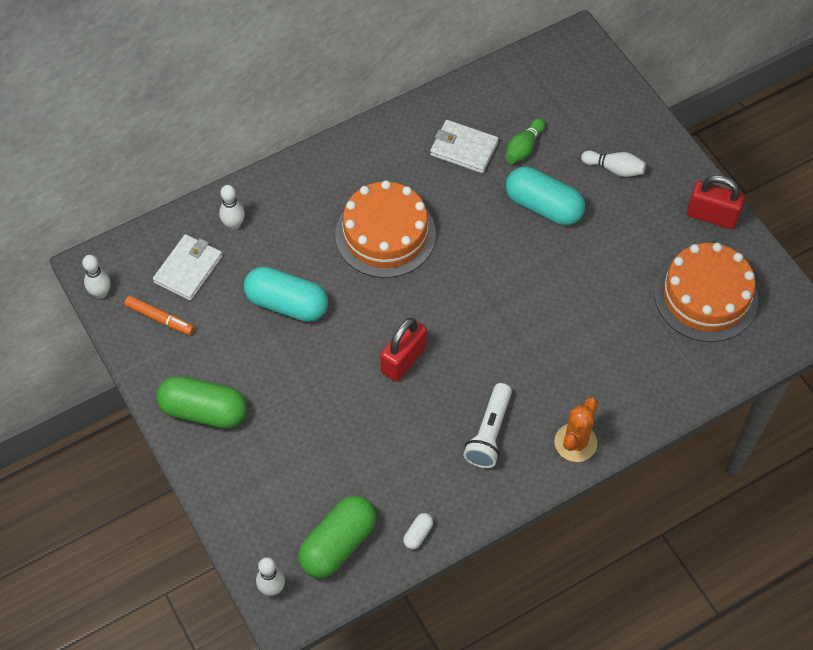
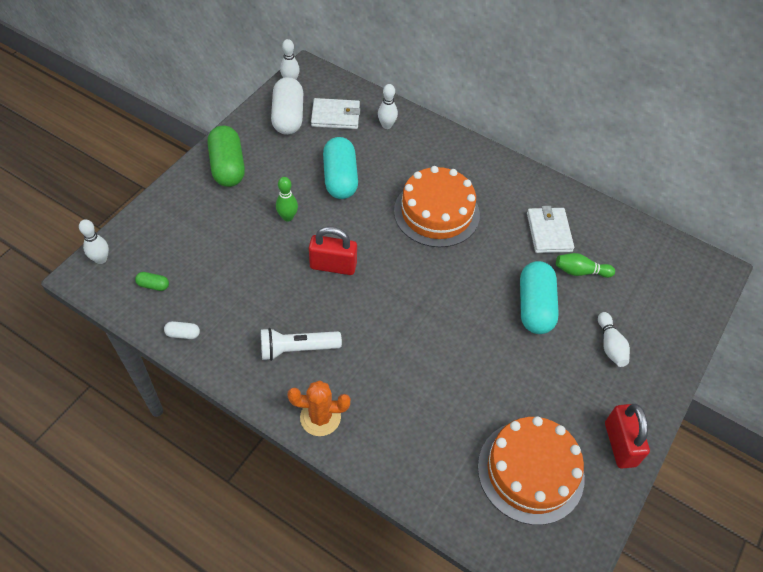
camera: 60 degrees right, 5 degrees down
orange marker [124,296,195,335] -> white capsule [271,77,303,135]
green capsule [298,496,377,578] -> green capsule [135,272,169,291], size x0.43
none -> green bowling pin [276,177,298,222]

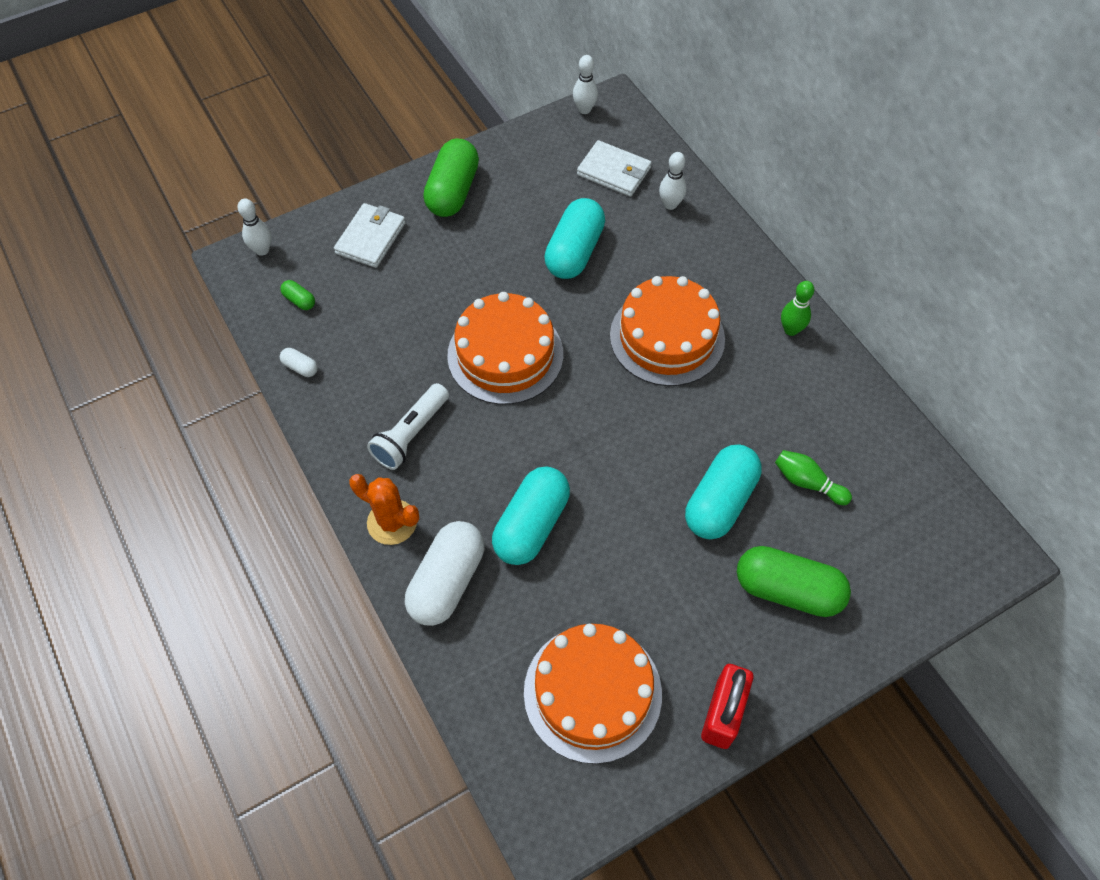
camera: 30 degrees right, 5 degrees up
white flashlight [261,328,342,361] -> white flashlight turned 75 degrees counterclockwise [367,383,449,470]
white capsule [271,77,303,135] -> white capsule moved to [405,521,485,626]
green bowling pin [276,177,298,222] -> green bowling pin moved to [781,281,814,336]
red padlock [309,226,357,275] -> orange cake [447,292,563,405]
white wallet [527,206,574,253] -> white wallet moved to [334,203,406,268]
white bowling pin [598,312,630,367] -> green capsule [737,546,851,617]
none -> turquoise capsule [492,467,570,565]

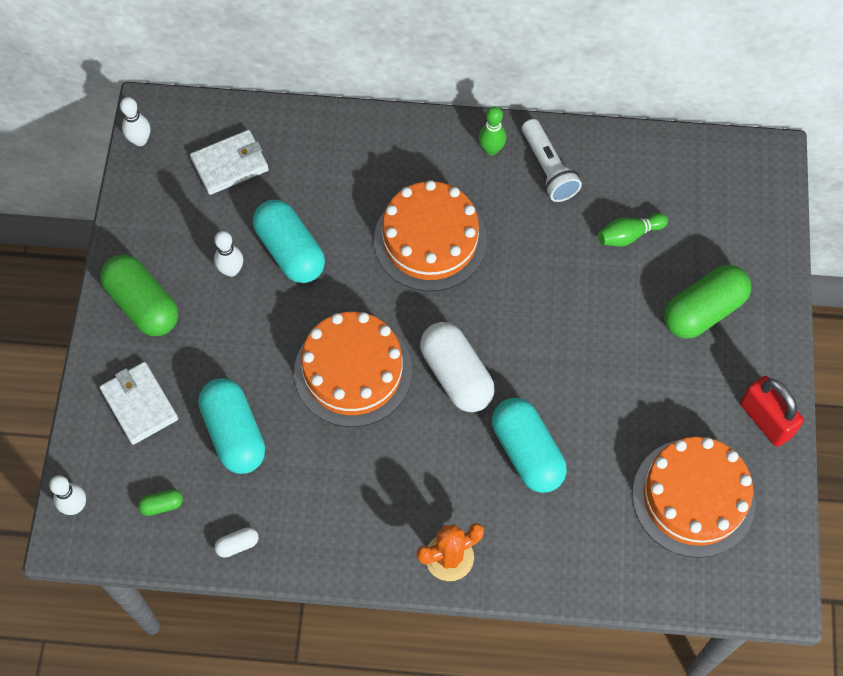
camera: 55 degrees left, 5 degrees up
white flashlight [367,383,449,470] -> white flashlight moved to [522,119,582,202]
white capsule [405,521,485,626] -> white capsule moved to [420,322,495,412]
white bowling pin [659,152,686,210] -> white bowling pin moved to [214,231,243,277]
turquoise capsule [685,445,762,539] -> turquoise capsule moved to [198,378,265,474]

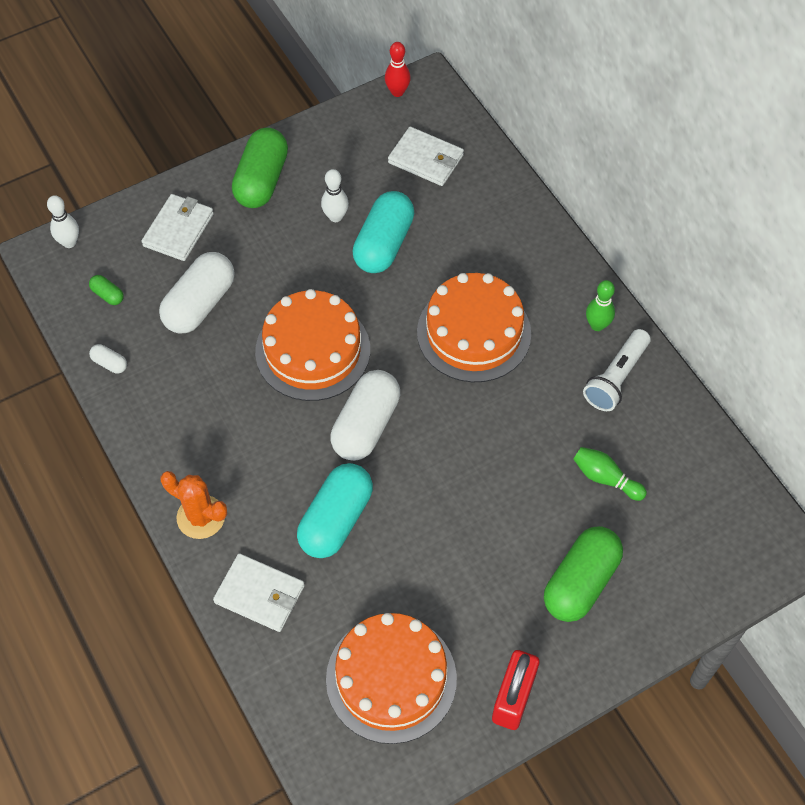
camera: 55 degrees right, 5 degrees down
white bowling pin [120,97,150,146] -> red bowling pin [385,42,411,97]
turquoise capsule [198,378,265,474] -> white capsule [159,252,234,333]
green capsule [664,265,751,339] -> green capsule turned 75 degrees counterclockwise [544,526,623,622]
none -> white wallet [213,553,305,632]

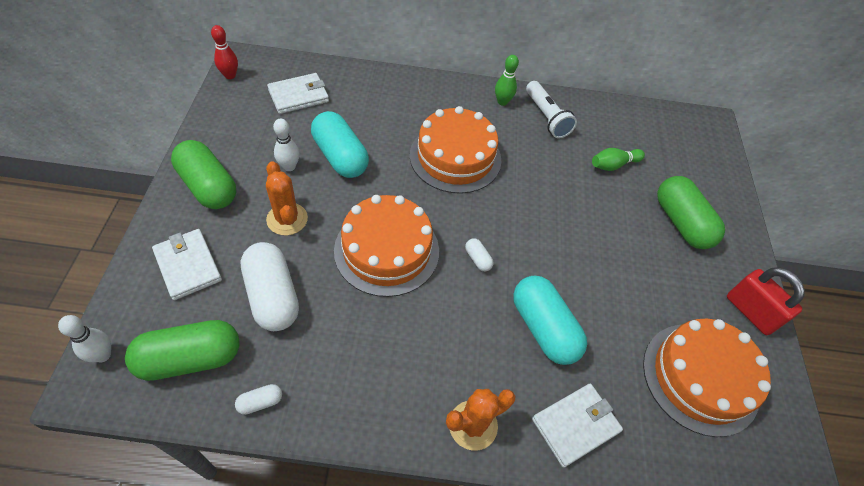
camera: 60 degrees left, 5 degrees down
green capsule [89,275,124,305] -> green capsule [125,320,240,381], size x2.34
white capsule [330,370,400,461] -> white capsule [465,238,493,272], size x0.43
none -> orange cactus [266,161,308,235]

